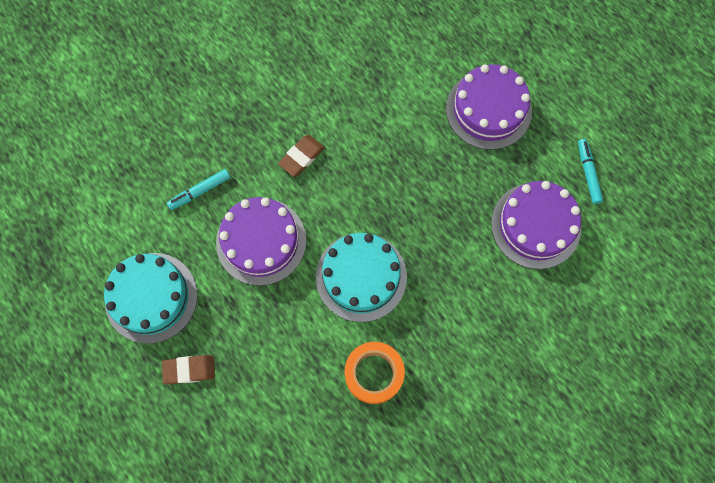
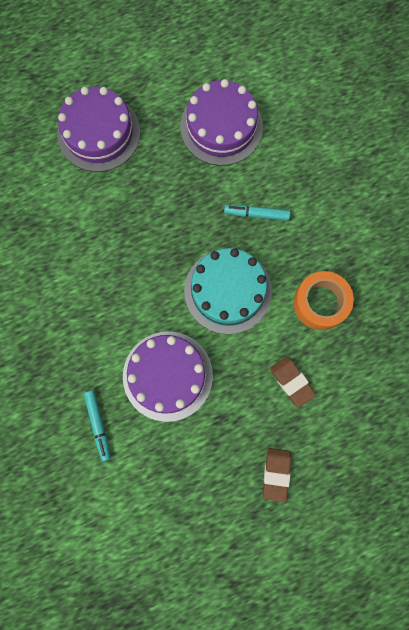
camera: 75 degrees left, 5 degrees up
turquoise cake [104,253,198,344] -> none
brown eraser [278,135,324,177] -> brown eraser moved to [270,357,316,407]
turquoise marker [578,139,603,204] -> turquoise marker moved to [224,205,290,221]

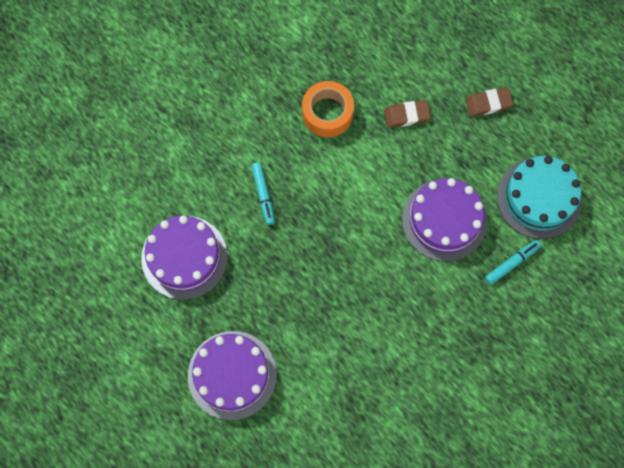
camera: 110 degrees left, 5 degrees down
turquoise cake [184,248,272,334] -> turquoise cake moved to [497,156,582,239]
brown eraser [270,357,316,407] -> brown eraser turned 45 degrees clockwise [384,100,431,128]

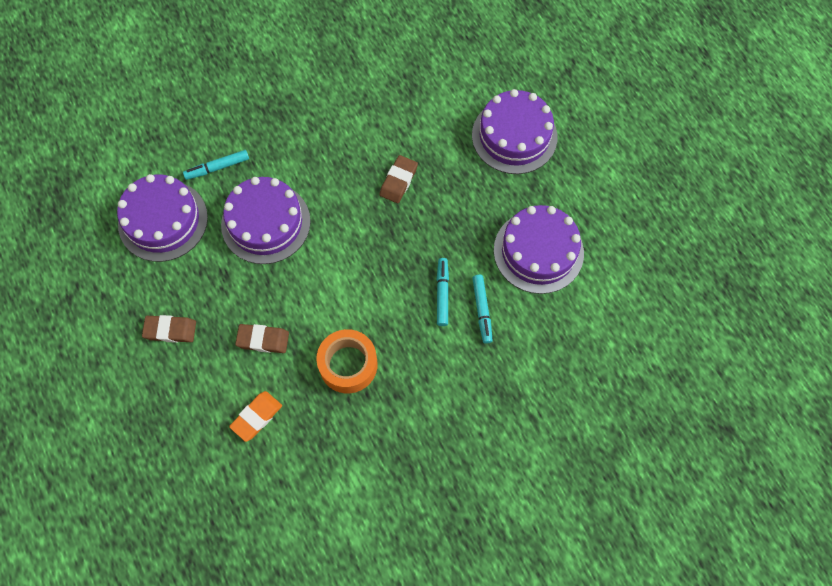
camera: 165 degrees left, 5 degrees down
turquoise cake [497,156,582,239] -> purple cake [117,174,208,262]
none -> orange eraser [229,391,282,442]
none -> brown eraser [380,155,418,203]
none -> turquoise marker [472,275,493,344]

